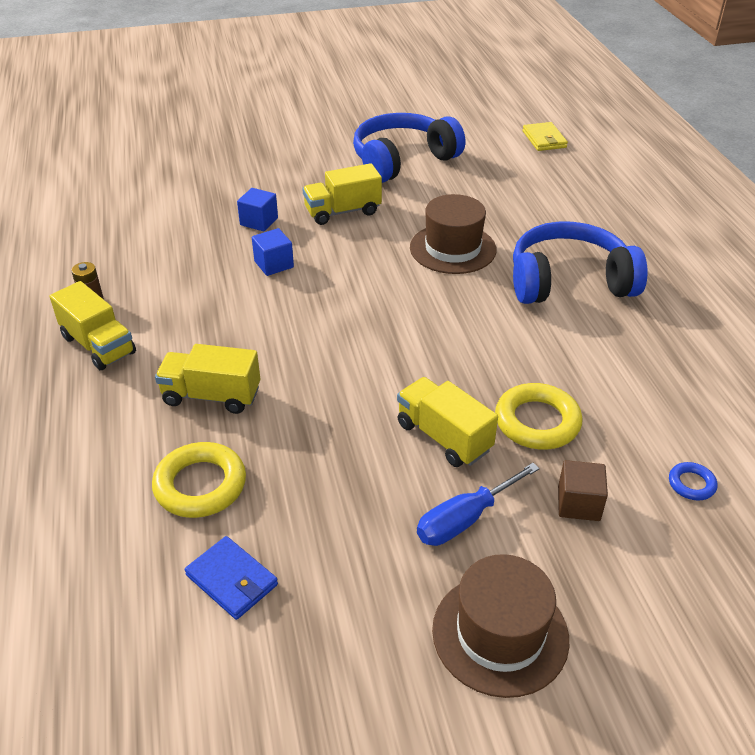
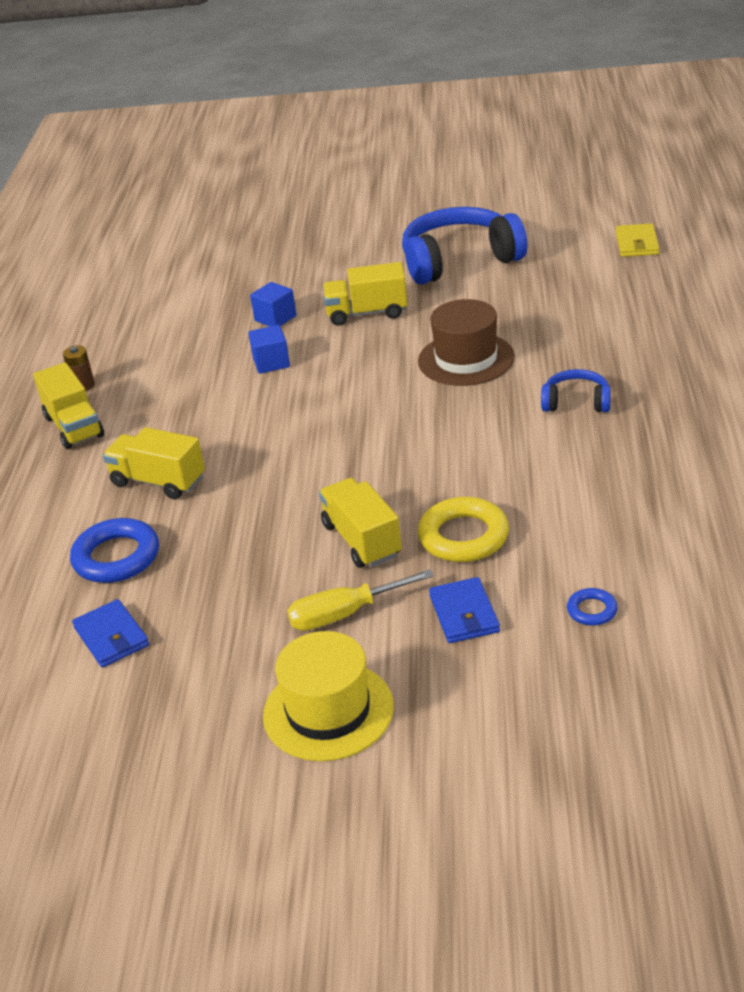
camera: 20 degrees right, 5 degrees down
yellow ring [152,442,246,518] -> blue ring [70,518,159,583]
blue screwdriver [417,463,540,546] -> yellow screwdriver [287,569,434,631]
brown hat [432,554,569,698] -> yellow hat [263,631,394,761]
blue headphones [513,222,648,304] -> blue headphones [541,369,611,412], size x0.49
brown cube [558,460,608,521] -> blue wallet [429,577,500,643]

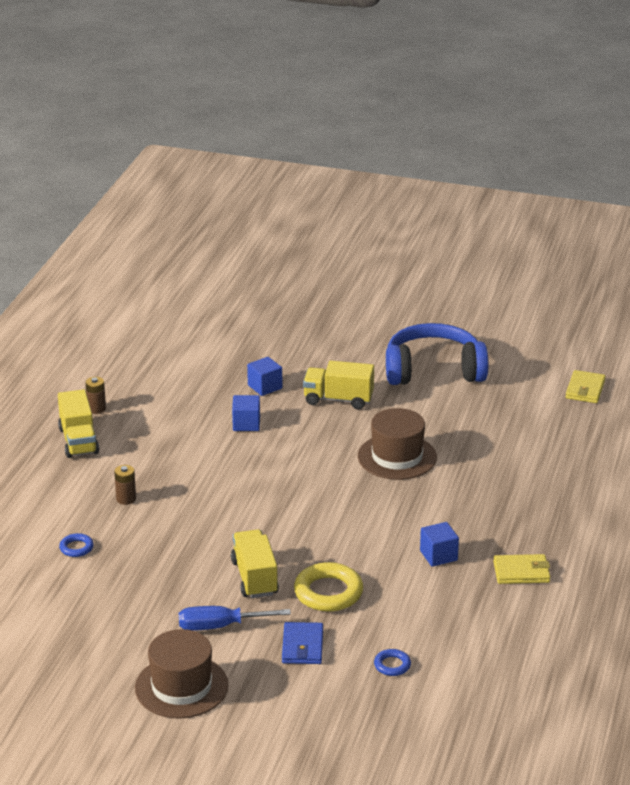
camera: 10 degrees right, 5 degrees down
blue ring [70,518,159,583] -> blue ring [59,533,94,557], size x0.51
blue wallet [72,599,149,668] -> none
yellow truck [103,427,205,499] -> brown battery [114,465,136,505]
yellow hat [263,631,394,761] -> brown hat [135,629,229,719]
yellow screwdriver [287,569,434,631] -> blue screwdriver [179,606,291,631]
blue headphones [541,369,611,412] -> none
none -> blue cube [420,522,459,567]
none -> yellow wallet [493,554,550,584]

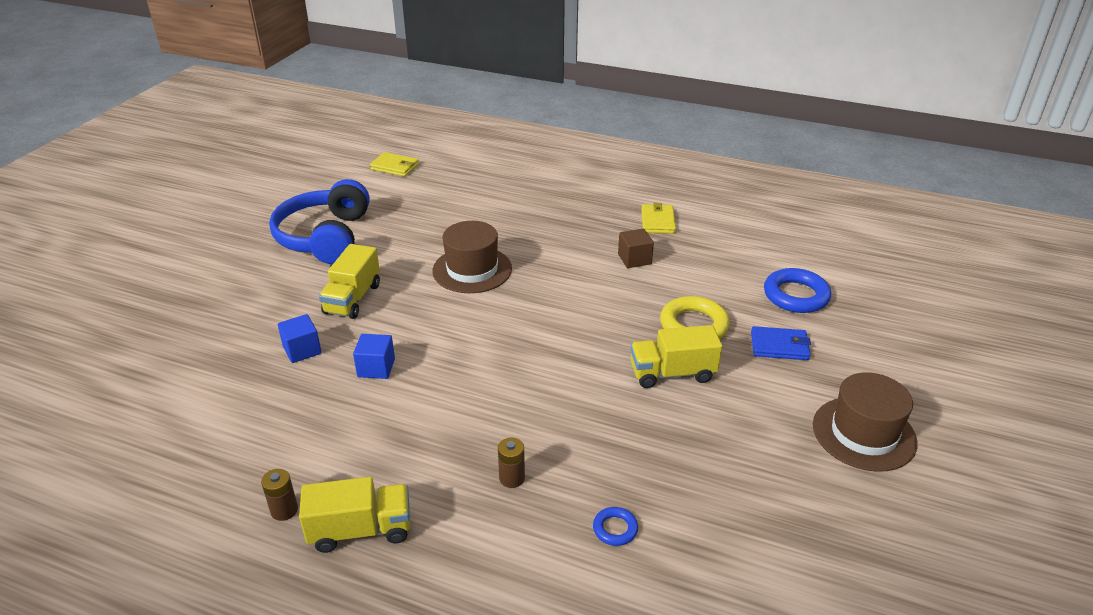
camera: 85 degrees left, 5 degrees up
blue screwdriver [179,606,291,631] -> none
blue ring [374,649,411,676] -> blue ring [764,268,831,313], size x1.97
blue cube [420,522,459,567] -> brown cube [618,229,654,268]

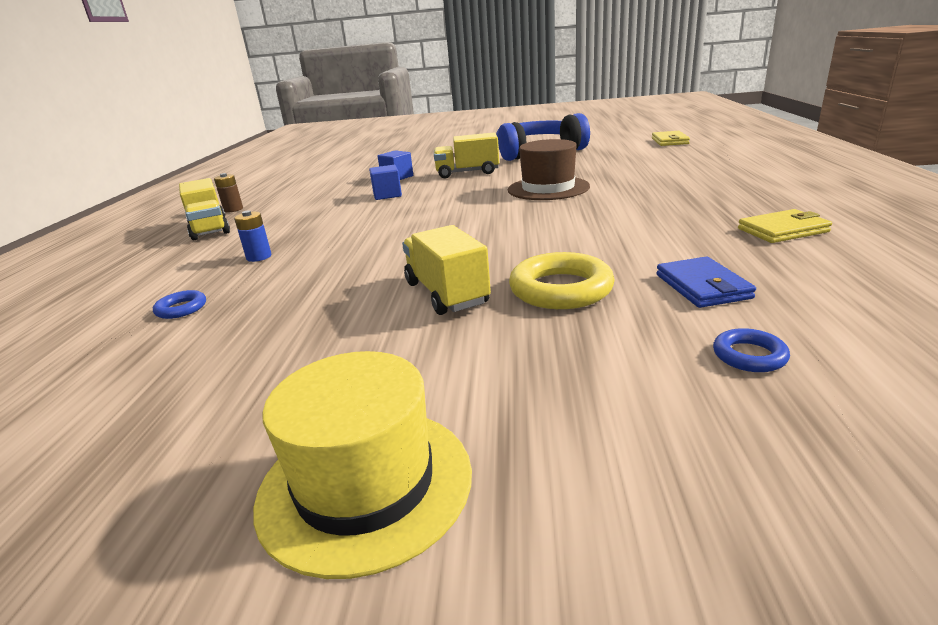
camera: 75 degrees right, 10 degrees down
brown battery [498,438,525,488] -> blue battery [234,210,271,262]
brown cube [618,229,654,268] -> none
blue wallet [751,326,811,360] -> blue wallet moved to [656,257,756,308]
blue ring [764,268,831,313] -> blue ring [713,328,790,372], size x0.51
brown hat [813,372,918,472] -> yellow hat [253,351,472,579]

